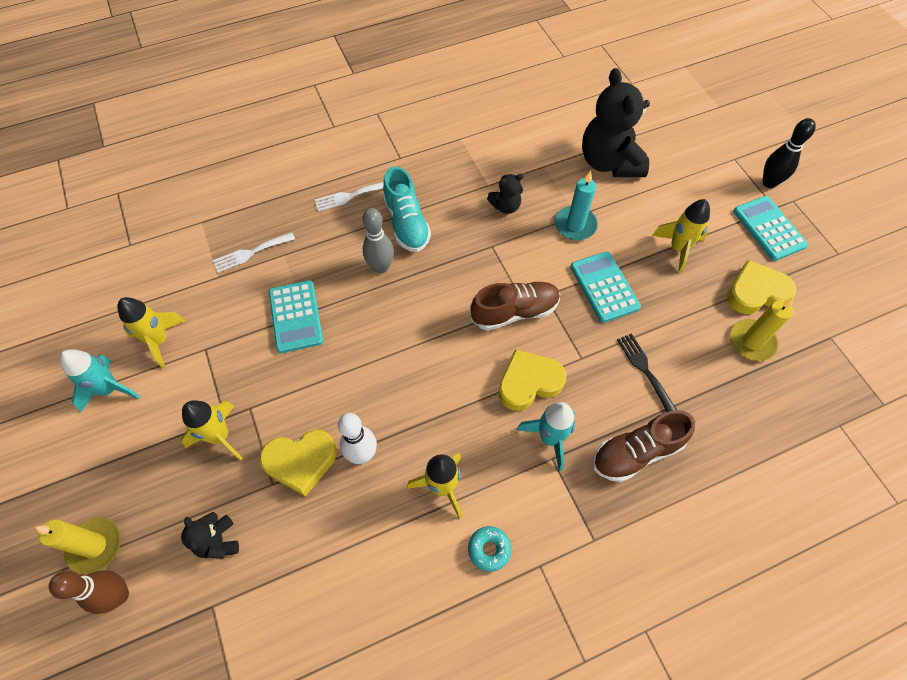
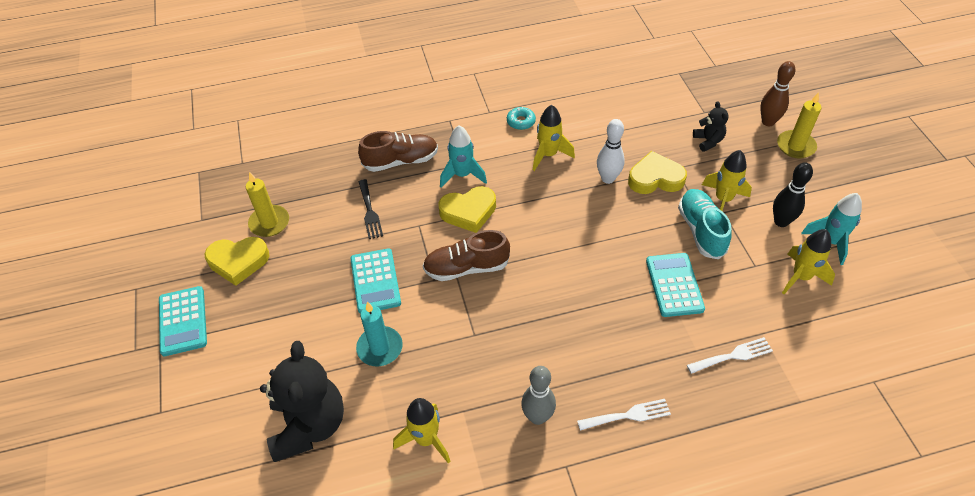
camera: 170 degrees left, 10 degrees down
grey bowling pin [362,208,394,273] -> grey bowling pin moved to [521,366,556,425]
turquoise shoe [383,166,431,252] -> turquoise shoe moved to [678,189,732,259]
black teddy bear [487,174,524,214] -> none
yellow rocket [652,199,710,274] -> yellow rocket moved to [393,398,451,464]
black bowling pin [762,118,816,188] -> black bowling pin moved to [773,162,813,227]

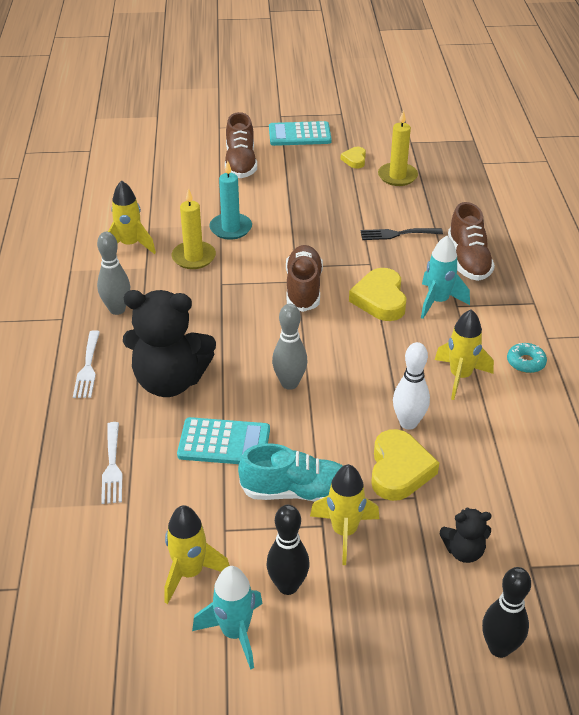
camera: 100 degrees right, 10 degrees down
yellow heart [205,237,270,286] -> yellow heart [341,147,366,169], size x0.54
black teddy bear [260,341,344,462] -> black teddy bear moved to [123,290,216,397]
turquoise calculator [350,248,401,314] -> none
brown bowling pin [760,61,795,126] -> black bowling pin [482,567,531,658]
yellow candle [777,92,821,158] -> yellow candle moved to [172,188,216,269]
none -> brown shoe [225,112,257,178]
none -> grey bowling pin [272,304,307,390]

